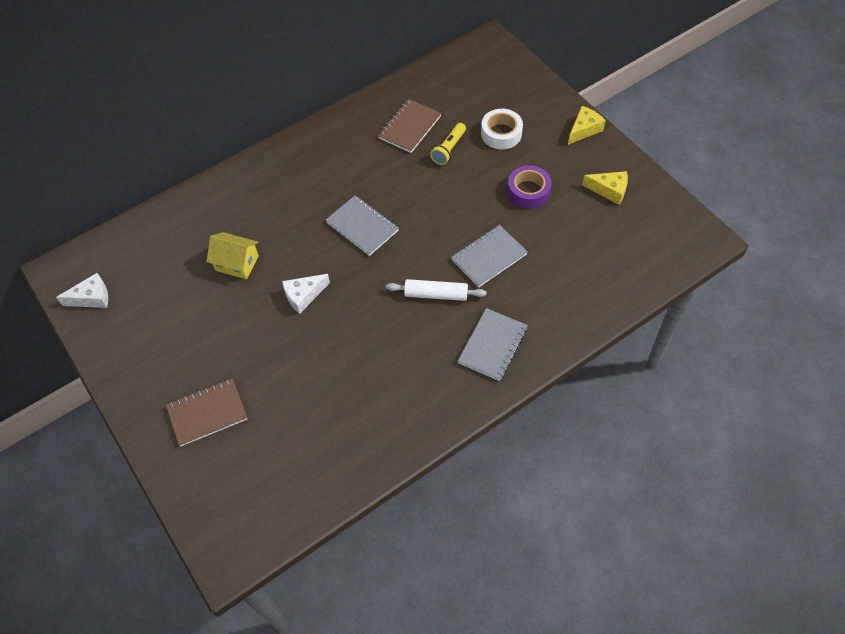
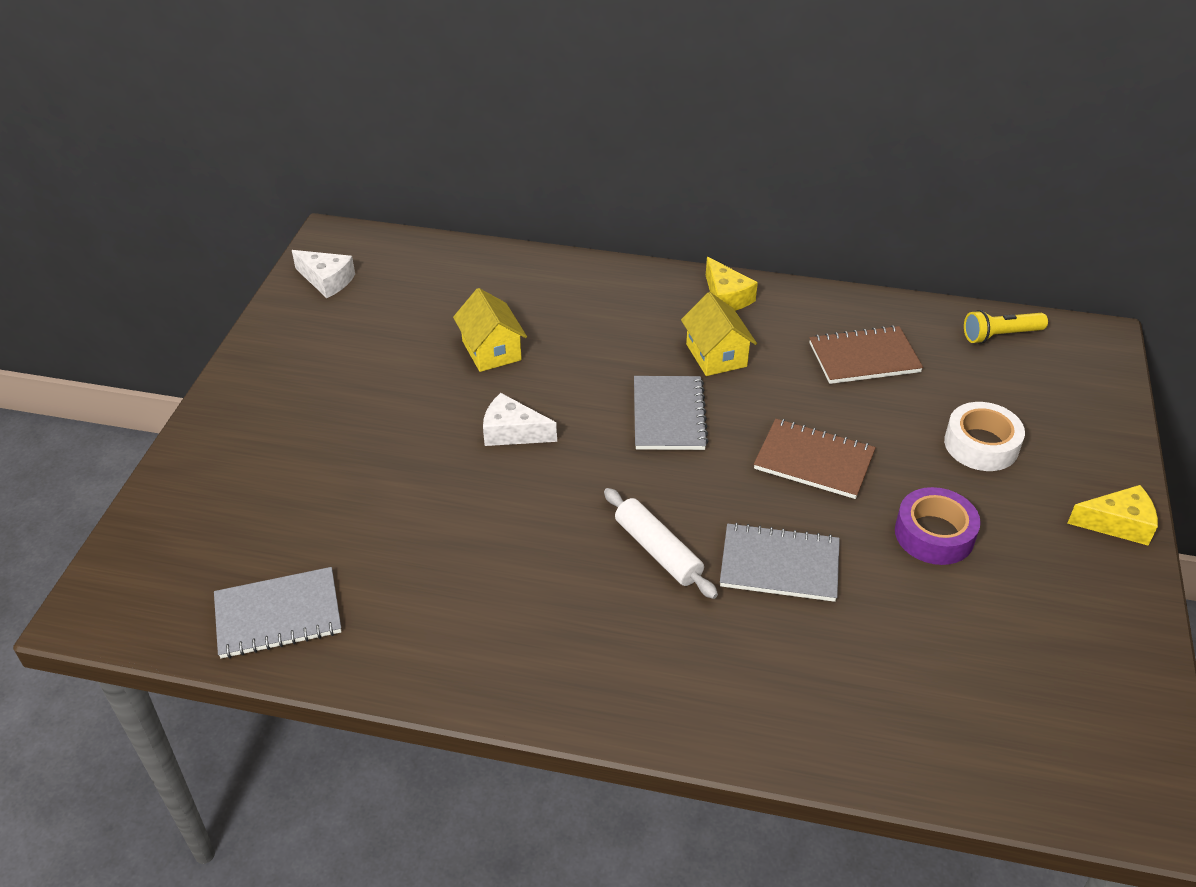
camera: 45 degrees right, 15 degrees down
brown notebook [166,378,247,447] -> brown notebook moved to [754,419,876,499]
yellow flashlight [430,123,466,165] -> yellow flashlight moved to [964,310,1048,344]
grey notebook [458,308,528,381] -> grey notebook moved to [214,567,342,658]
yellow cheese [582,171,628,205] -> yellow cheese moved to [706,257,758,311]
none -> yellow house [681,292,757,376]

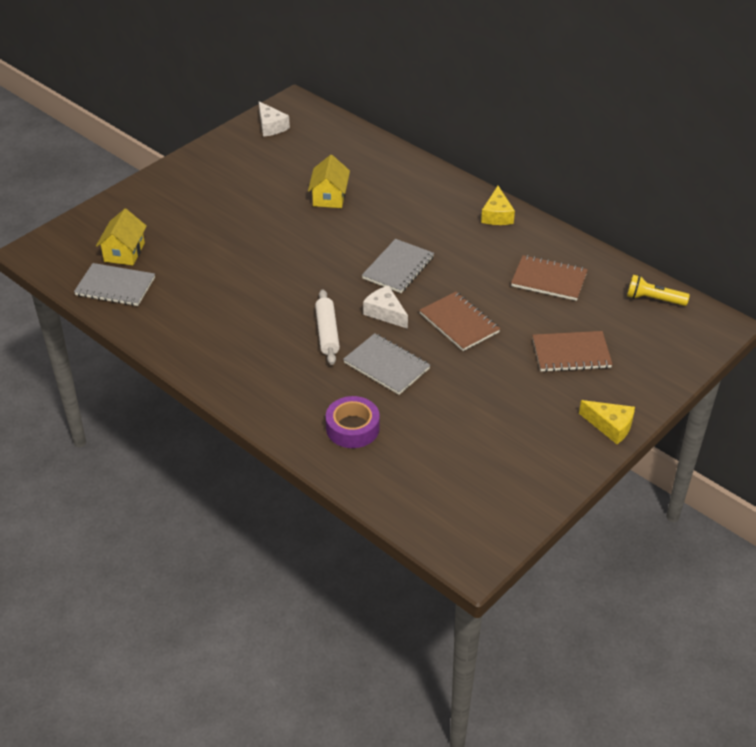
camera: 30 degrees right, 0 degrees up
white cheese [483,393,557,446] -> white cheese moved to [363,286,408,329]
yellow house [681,292,757,376] -> yellow house moved to [96,209,147,265]
purple tape [895,487,981,565] -> purple tape moved to [326,396,380,448]
white tape [944,402,1025,471] -> brown notebook [532,331,613,372]

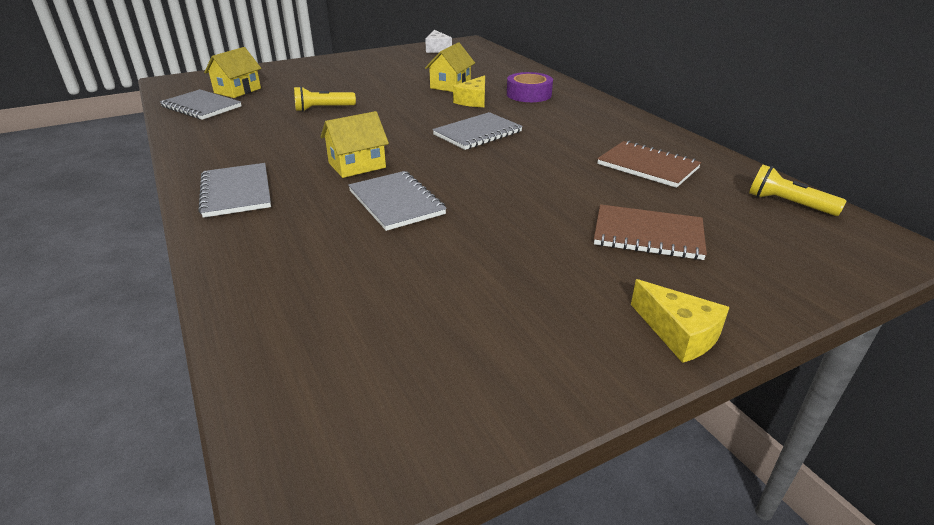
camera: 20 degrees right, 10 degrees down
white rolling pin [315,289,340,365] -> yellow house [321,111,389,178]
purple tape [326,396,380,448] -> purple tape moved to [507,72,553,102]
white cheese [363,286,408,329] -> none
brown notebook [419,292,500,351] -> none
yellow cheese [481,186,515,225] -> yellow cheese moved to [453,75,485,107]
none -> grey notebook [198,163,271,218]
none -> yellow flashlight [294,86,356,112]

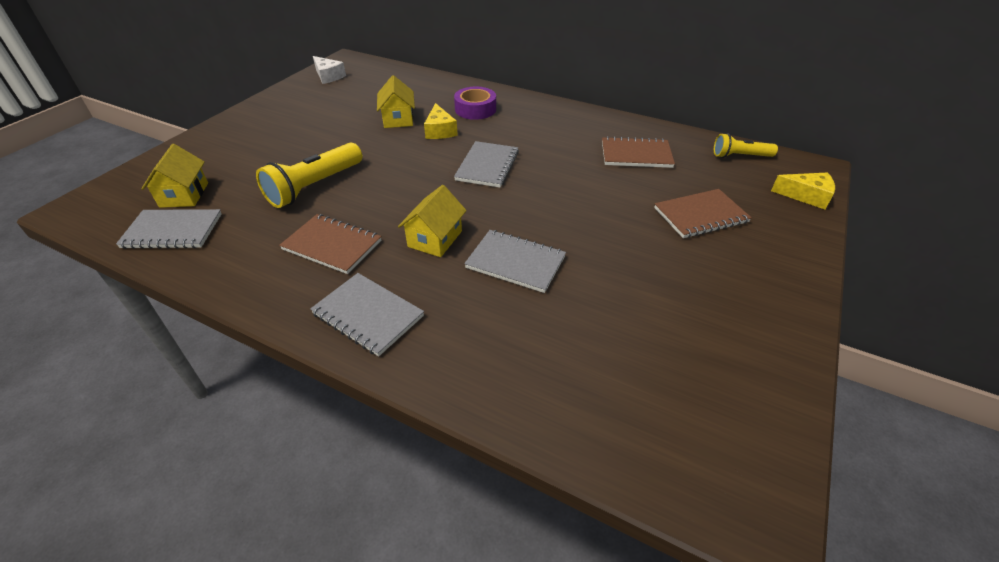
camera: 35 degrees left, 10 degrees up
yellow flashlight [294,86,356,112] -> yellow flashlight [256,143,362,208], size x1.66
yellow cheese [631,279,730,363] -> yellow cheese moved to [771,172,835,209]
none -> brown notebook [279,214,382,274]

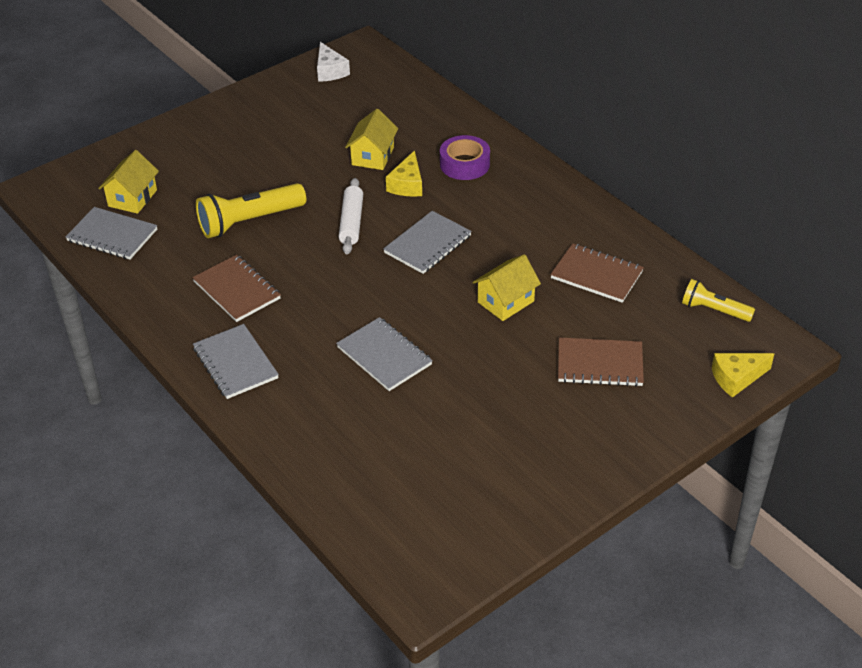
camera: 25 degrees right, 0 degrees up
yellow house [398,185,467,257] -> yellow house moved to [472,254,541,321]
yellow cheese [771,172,835,209] -> yellow cheese turned 120 degrees clockwise [712,353,774,398]
none -> white rolling pin [339,178,363,254]

